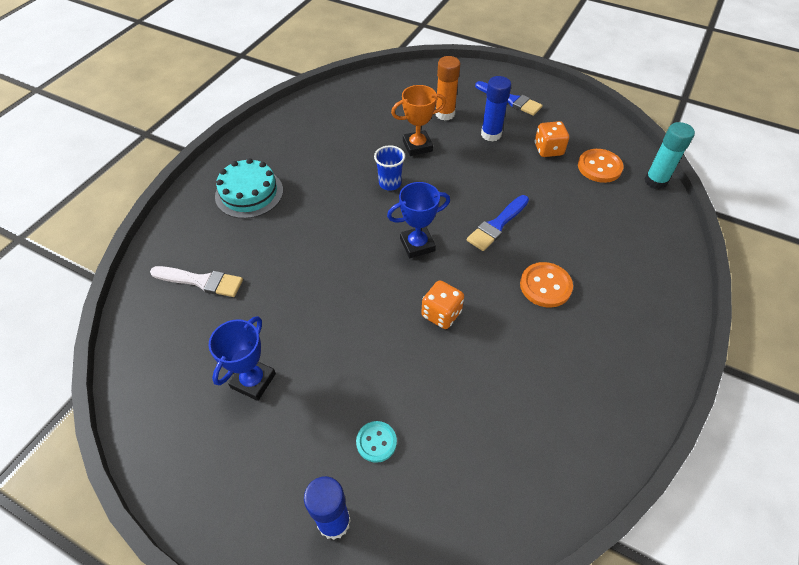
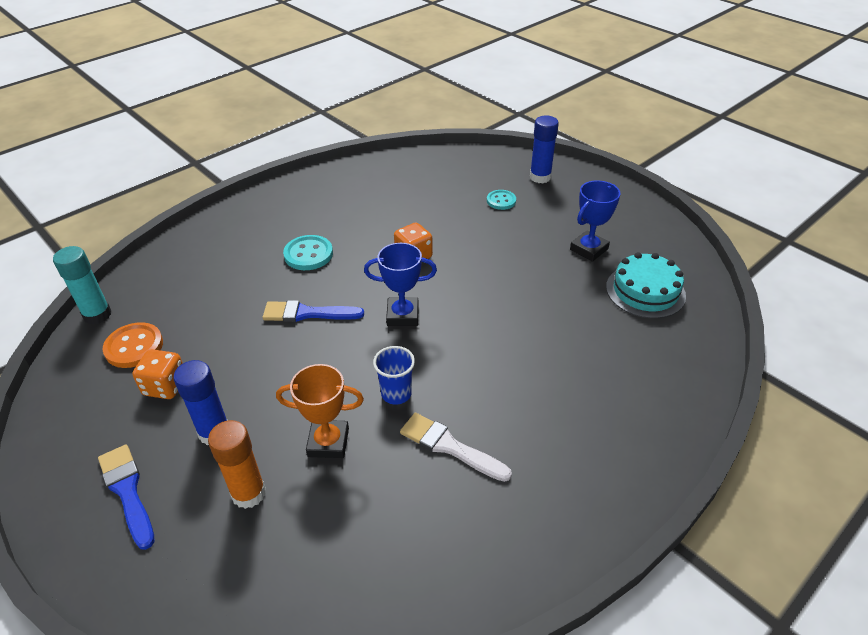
camera: 160 degrees left, 10 degrees down
white brush [150,266,243,297] -> white brush moved to [400,413,512,482]
turquoise cake [215,158,283,219] -> turquoise cake moved to [606,252,686,318]
blue brush [467,195,529,251] -> blue brush turned 150 degrees counterclockwise [263,300,364,322]
orange button [520,262,573,308] -> turquoise button [283,235,333,270]

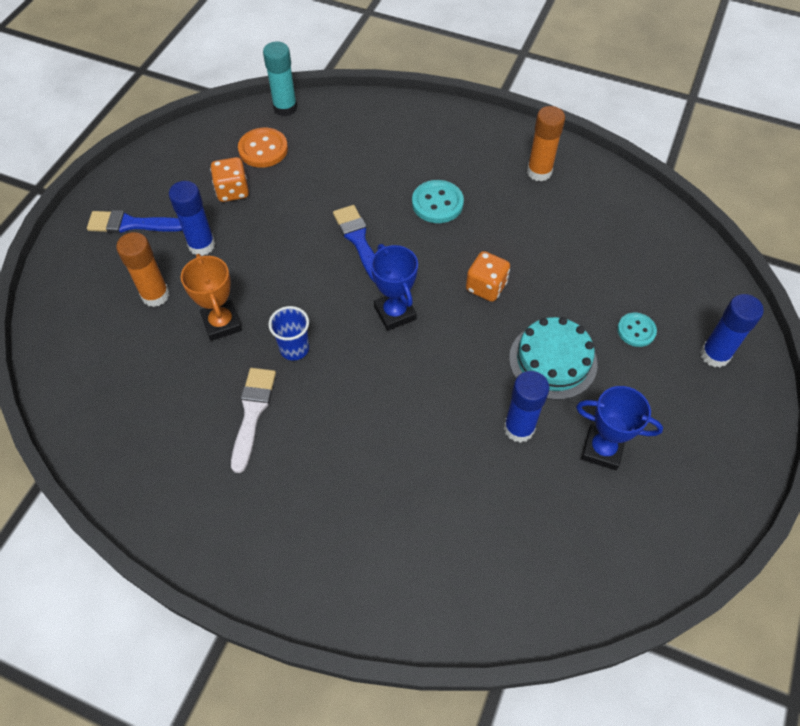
camera: 65 degrees right, 15 degrees up
blue brush [98,445,154,550] -> blue brush turned 120 degrees counterclockwise [87,210,183,233]
turquoise cake [606,252,686,318] -> turquoise cake moved to [509,317,598,400]
none -> blue glue stick [504,371,549,443]
none -> orange glue stick [527,106,565,182]

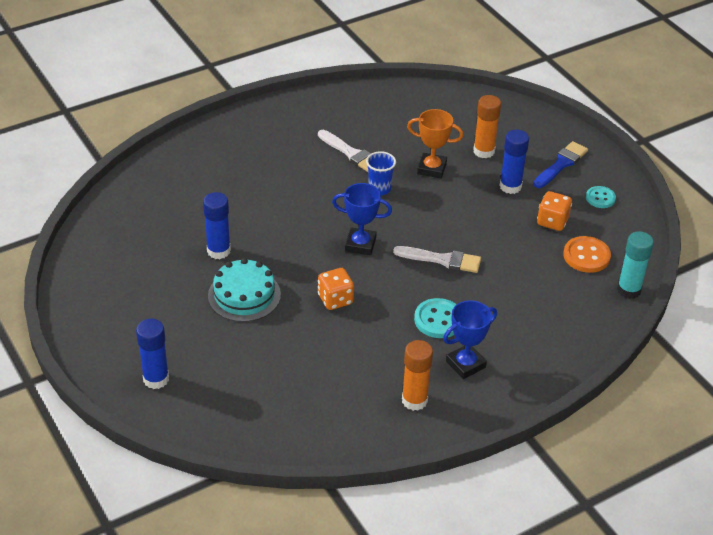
camera: 125 degrees right, 15 degrees down
blue brush [333,205,375,283] -> white brush [393,246,481,273]
blue trophy [576,386,663,470] -> blue trophy moved to [443,300,497,379]
turquoise button [617,313,657,347] -> turquoise button moved to [586,186,616,208]

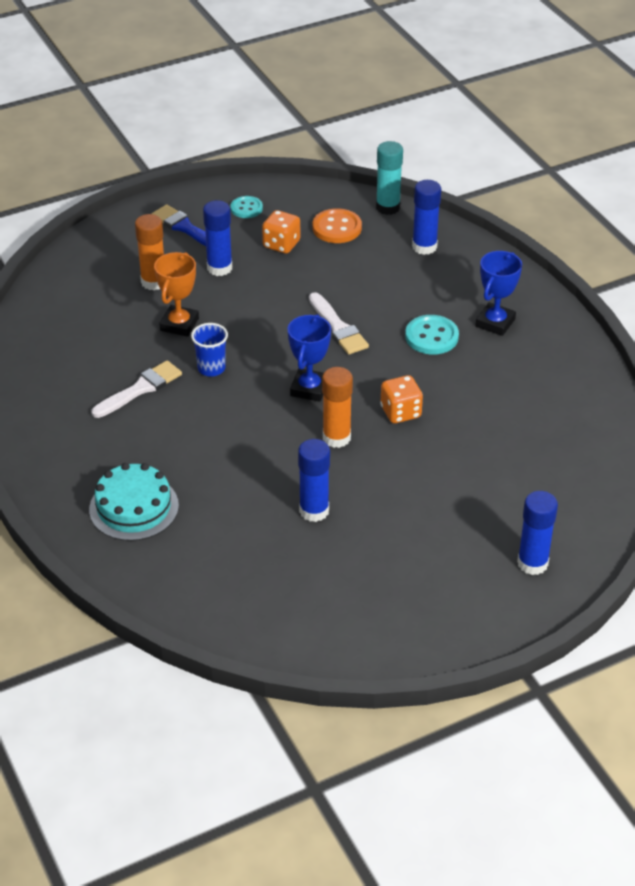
camera: 85 degrees left, 0 degrees up
turquoise cake [208,258,281,322] -> turquoise cake moved to [89,463,179,541]
white brush [393,246,481,273] -> white brush turned 135 degrees clockwise [309,292,369,355]
orange glue stick [402,340,433,411] -> orange glue stick moved to [322,367,353,448]
blue trophy [443,300,497,379] -> blue trophy turned 60 degrees clockwise [475,251,522,336]
none -> blue glue stick [412,180,441,255]

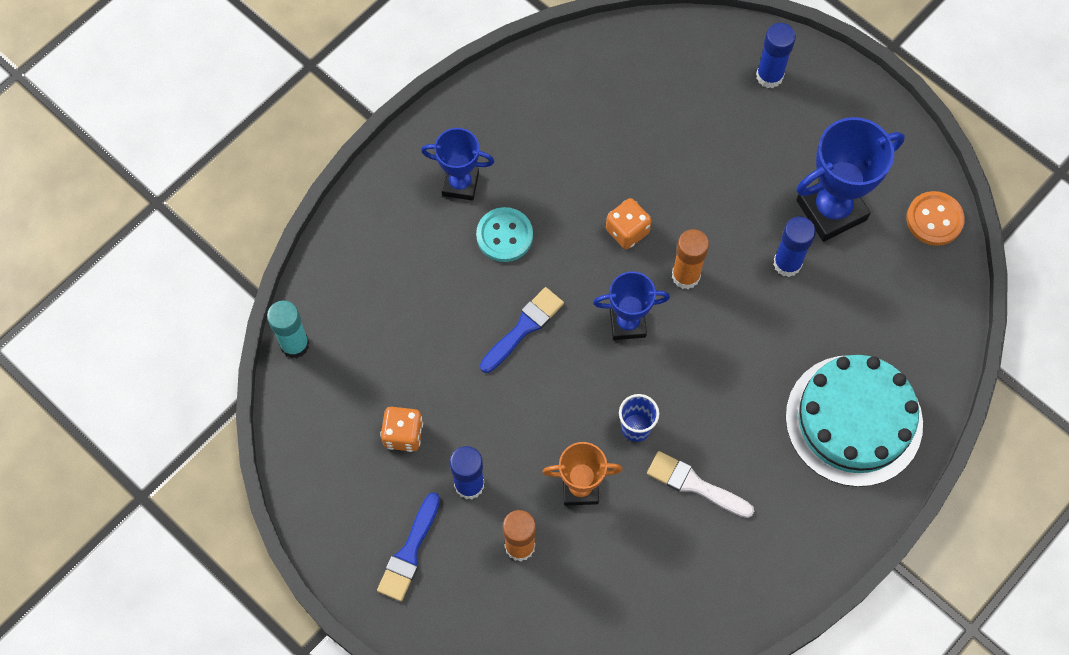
camera: 110 degrees left, 25 degrees up
turquoise cake [89,463,179,541] -> turquoise cake [785,355,923,487], size x1.54
turquoise button [230,196,263,218] -> none
white brush [309,292,369,355] -> blue brush [480,287,564,373]
orange button [313,208,362,243] -> orange button moved to [906,191,965,246]
blue glue stick [412,180,441,255] -> none
none -> blue trophy [796,117,905,242]

